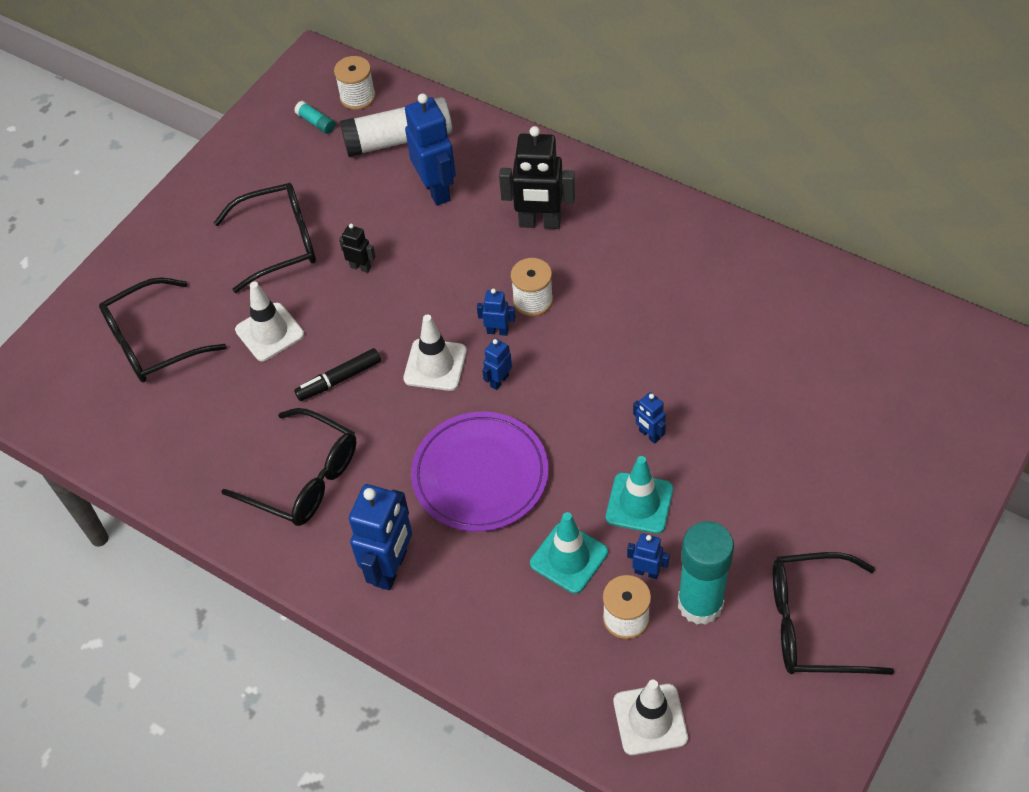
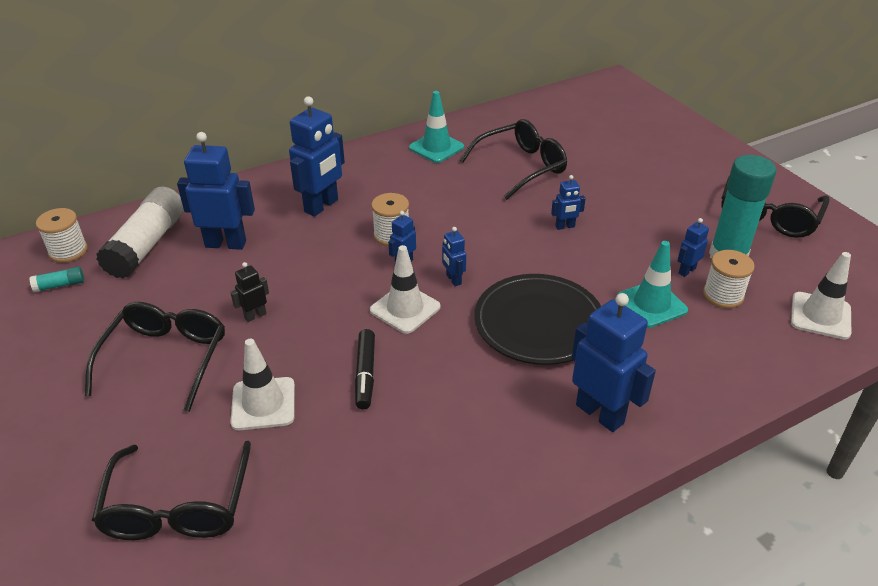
camera: 65 degrees left, 15 degrees down
black glasses [221,408,356,526] -> black glasses moved to [460,119,567,200]
purple plate [411,412,548,532] -> black plate [474,274,601,365]
black robot [499,126,575,229] -> blue robot [289,96,345,217]
turquoise traffic cone [606,456,673,534] -> turquoise traffic cone moved to [409,91,464,163]

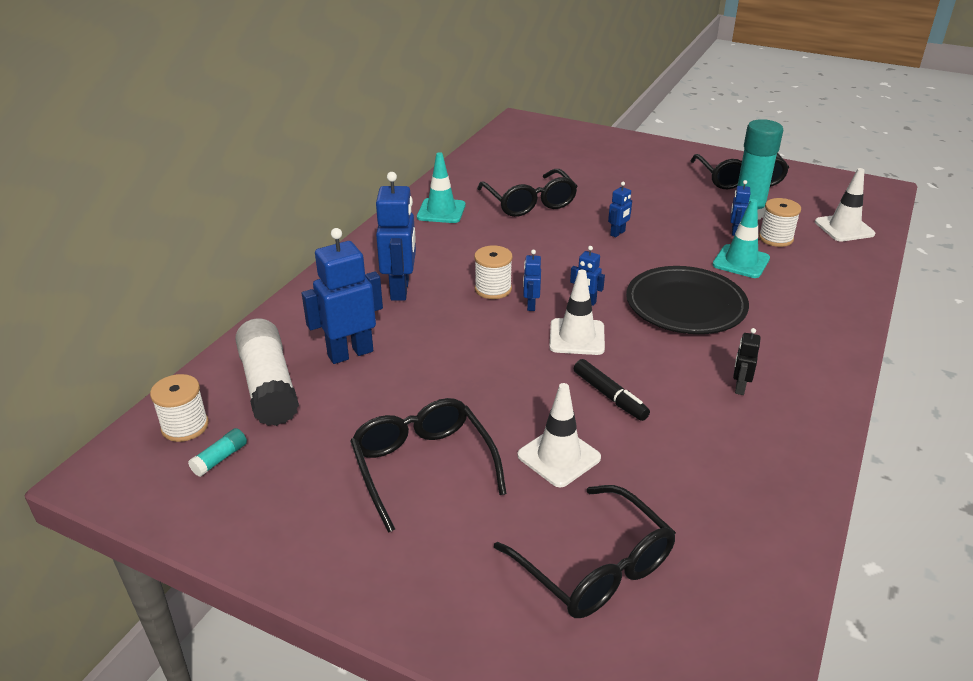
camera: 35 degrees left, 5 degrees down
black robot [230,262,269,322] -> black robot moved to [733,328,761,395]
black glasses [460,119,567,200] -> black glasses turned 135 degrees clockwise [477,169,578,217]
blue robot [572,293,656,432] -> none

